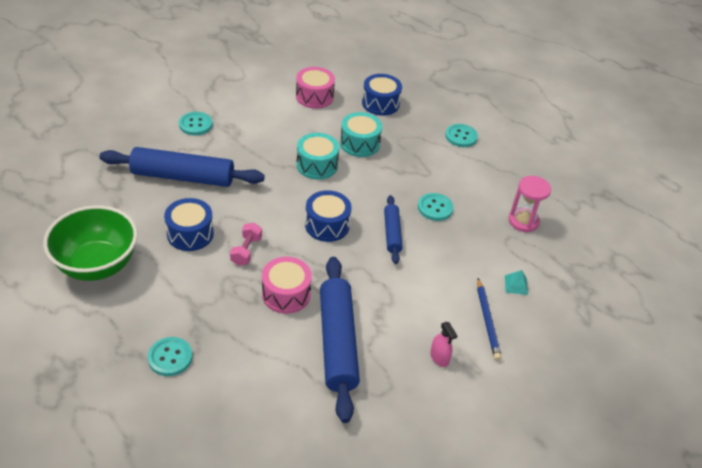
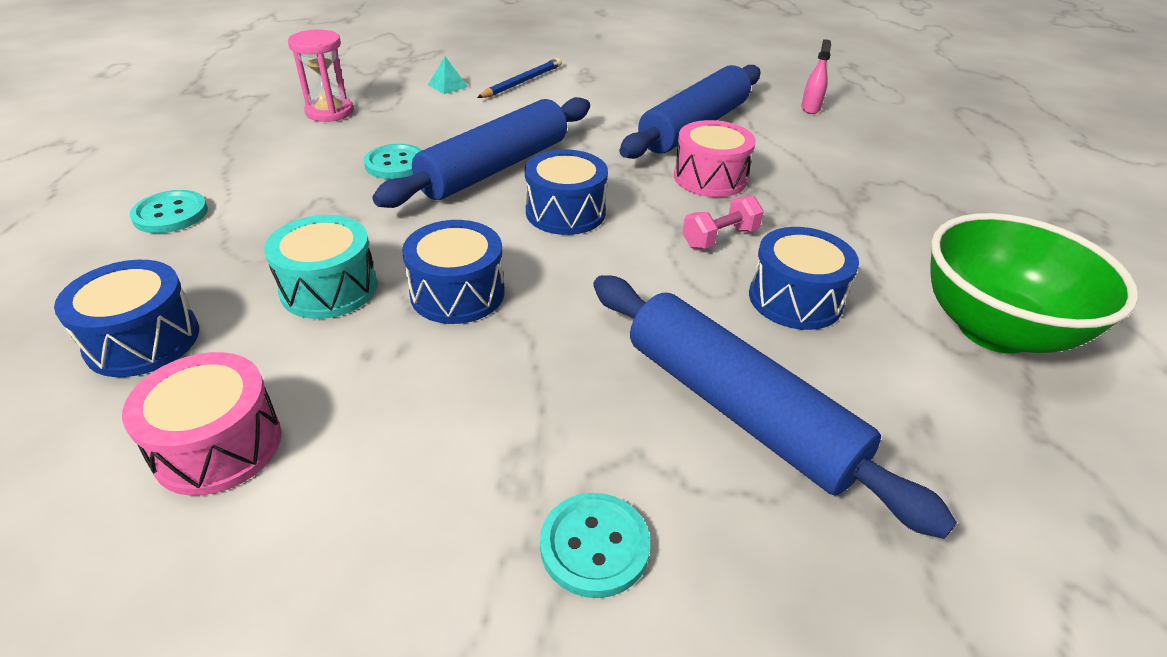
camera: 135 degrees left, 5 degrees down
turquoise button [148,337,192,376] -> none
turquoise drum [296,133,339,180] -> blue drum [402,220,505,324]
blue rolling pin [384,195,403,264] -> blue rolling pin [372,97,590,208], size x1.87
pink spray bottle [430,322,458,367] -> pink spray bottle moved to [801,39,831,114]

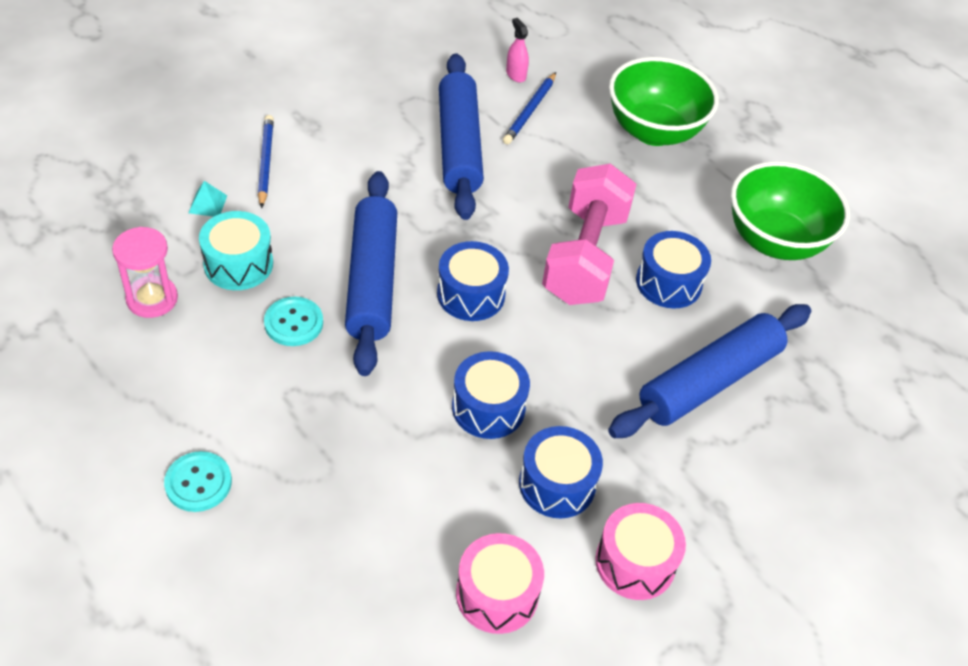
camera: 45 degrees left, 10 degrees up
blue drum [54,260,199,377] -> blue drum moved to [519,426,603,518]
turquoise drum [264,215,377,319] -> turquoise drum moved to [199,211,273,290]
turquoise button [540,493,650,598] -> none
blue rolling pin [593,275,957,539] -> blue rolling pin turned 45 degrees counterclockwise [608,304,811,438]
pink drum [674,120,756,197] -> pink drum moved to [595,503,686,600]
pink dumbbell [682,196,764,249] -> pink dumbbell [542,163,637,305], size x2.30
none -> blue pencil [503,72,556,144]
none -> green bowl [609,57,719,146]

